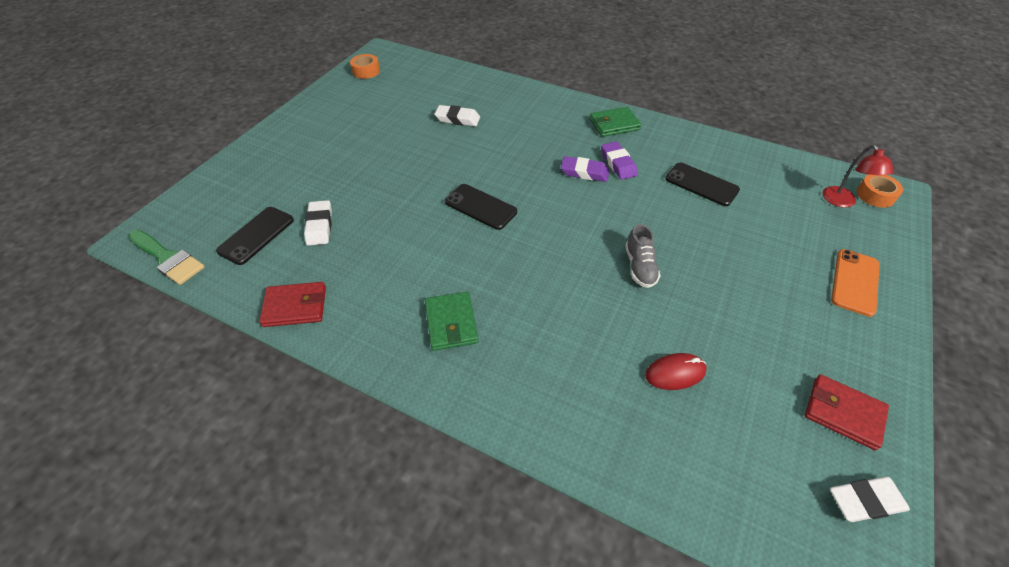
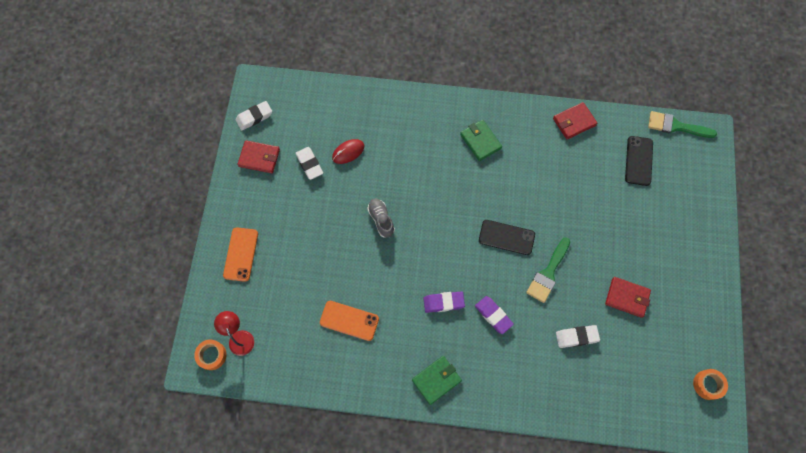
camera: 160 degrees right, 20 degrees up
white eraser [304,200,332,246] -> white eraser moved to [295,147,323,180]
purple eraser [601,141,638,180] -> purple eraser moved to [475,296,514,334]
black phone [665,162,740,206] -> orange phone [320,301,379,341]
none -> green brush [526,237,570,303]
none -> red wallet [605,277,651,318]

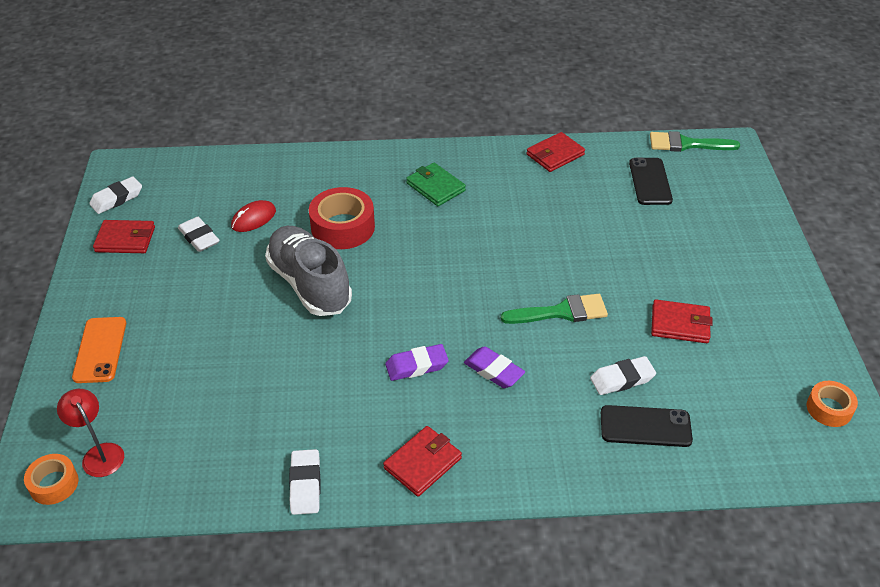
camera: 10 degrees left, 25 degrees down
orange phone [320,301,379,341] -> none
grey shoe [367,198,395,238] -> grey shoe [265,226,352,316], size x1.99
green wallet [412,356,462,405] -> red wallet [383,426,462,497]
black phone [479,220,535,255] -> black phone moved to [601,405,693,447]
green brush [526,237,570,303] -> green brush turned 120 degrees counterclockwise [501,294,608,324]
none -> white eraser [289,449,321,515]
none -> red tape [309,187,375,249]

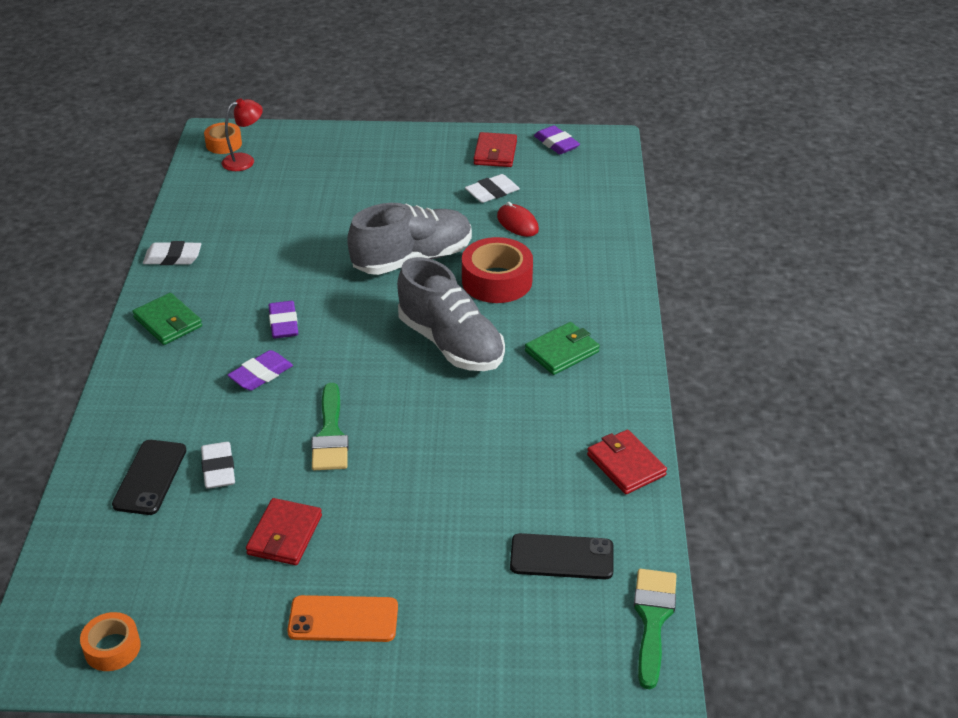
camera: 95 degrees right, 5 degrees down
orange phone [72,317,126,383] -> orange phone moved to [287,595,398,642]
white eraser [89,176,142,214] -> purple eraser [534,125,580,154]
red wallet [383,426,462,497] -> green wallet [132,293,202,345]
none -> grey shoe [397,257,505,371]

